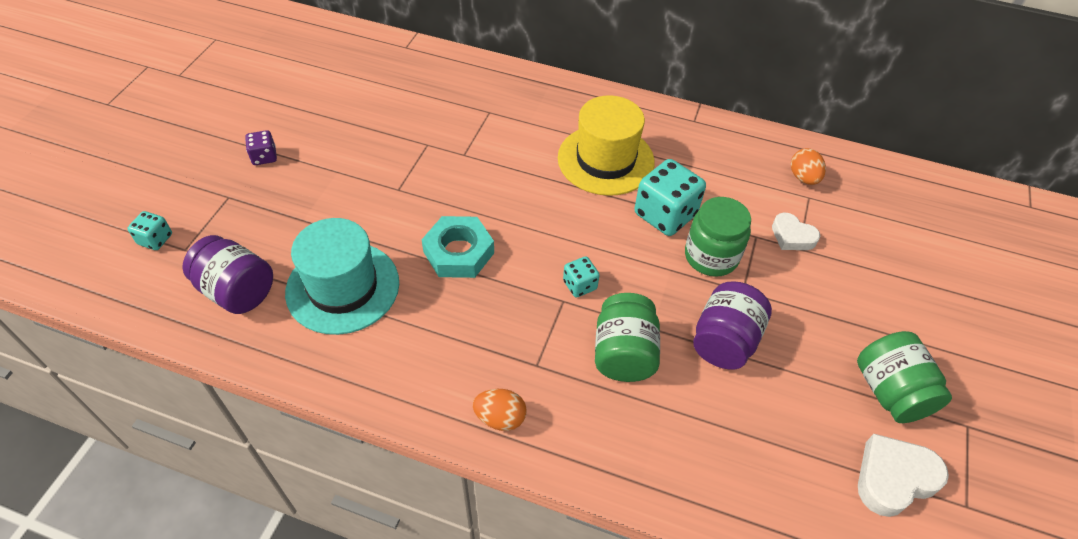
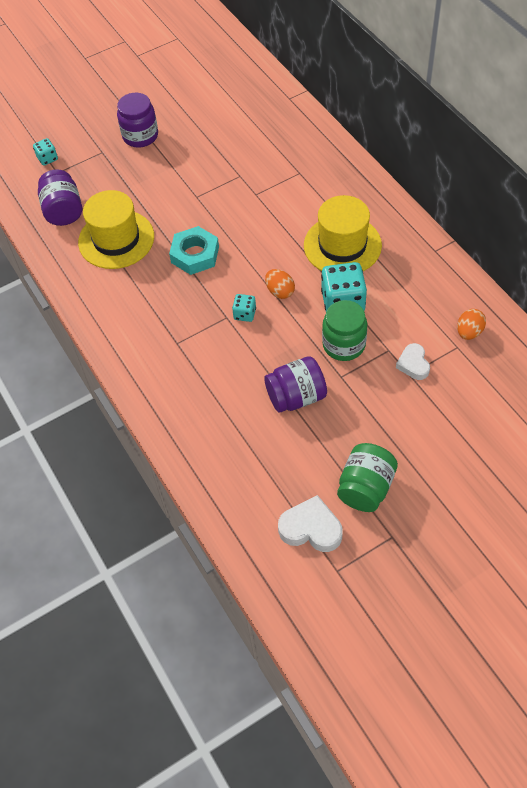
camera: 45 degrees right, 5 degrees up
purple dice [245,130,277,165] -> purple jar [117,93,158,148]
turquoise hat [285,218,399,335] -> yellow hat [78,190,154,269]
orange egg [473,389,527,431] -> orange egg moved to [265,269,295,299]
green jar [595,293,660,382] -> none

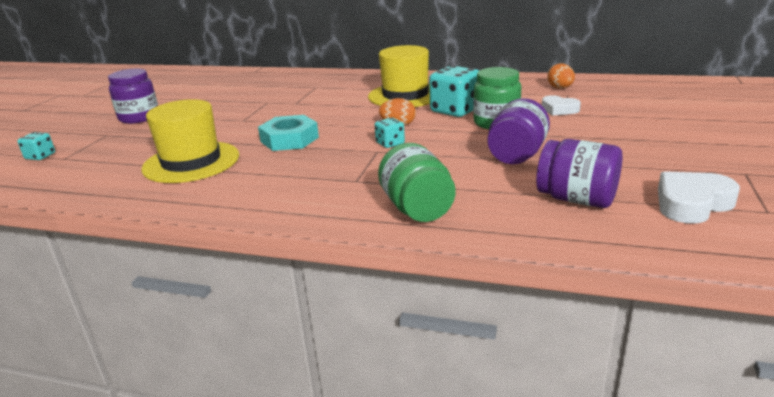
camera: 45 degrees left, 30 degrees down
purple jar [38,169,82,226] -> purple jar moved to [536,139,622,208]
green jar [337,443,398,512] -> green jar moved to [378,143,456,222]

